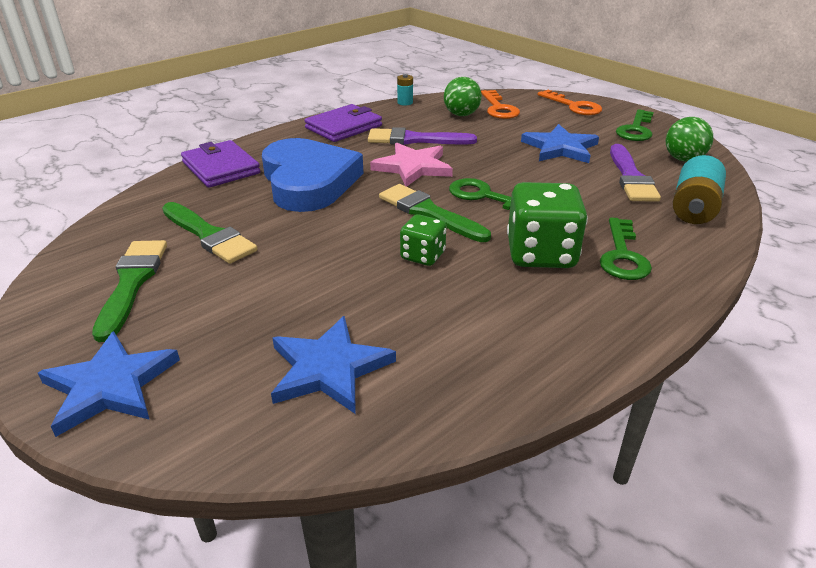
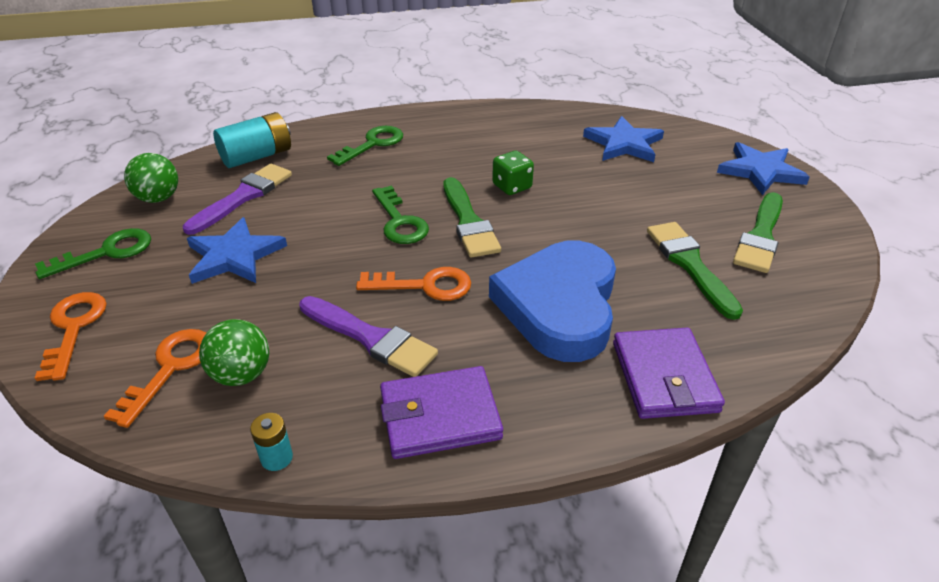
camera: 150 degrees left, 5 degrees up
pink star [370,143,453,187] -> orange key [356,267,471,301]
green dice [507,182,588,268] -> none

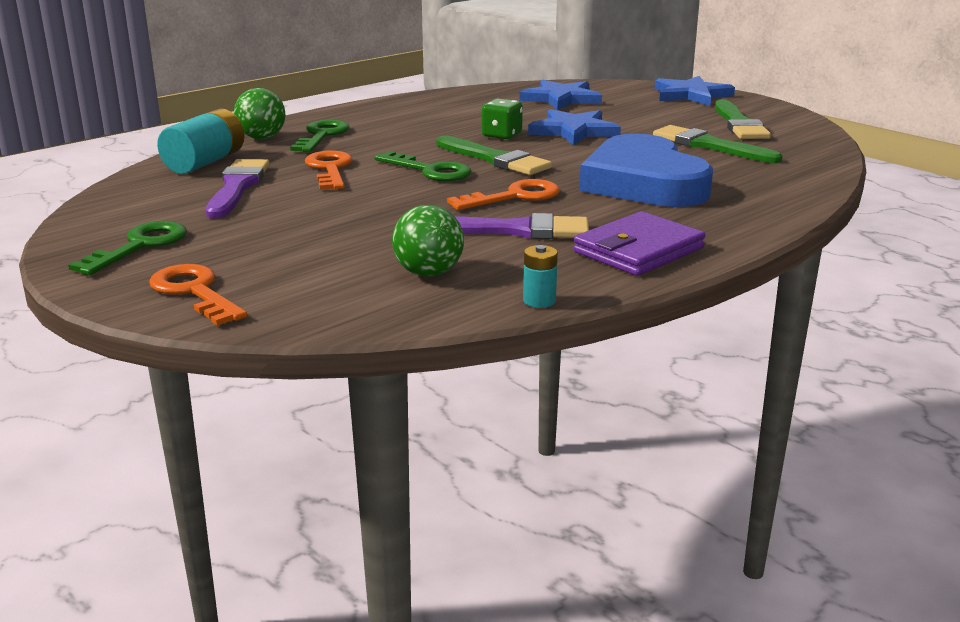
camera: 30 degrees left, 15 degrees down
orange key [104,329,206,428] -> orange key moved to [305,150,353,190]
green ball [124,153,178,203] -> green ball moved to [234,88,286,139]
blue star [187,217,287,284] -> blue star moved to [528,109,621,145]
purple wallet [613,328,725,419] -> none

